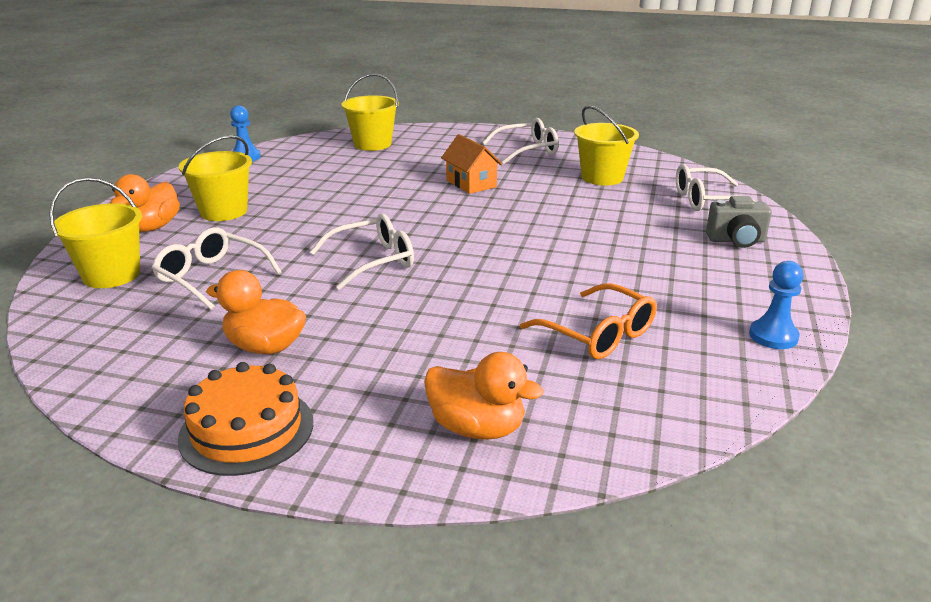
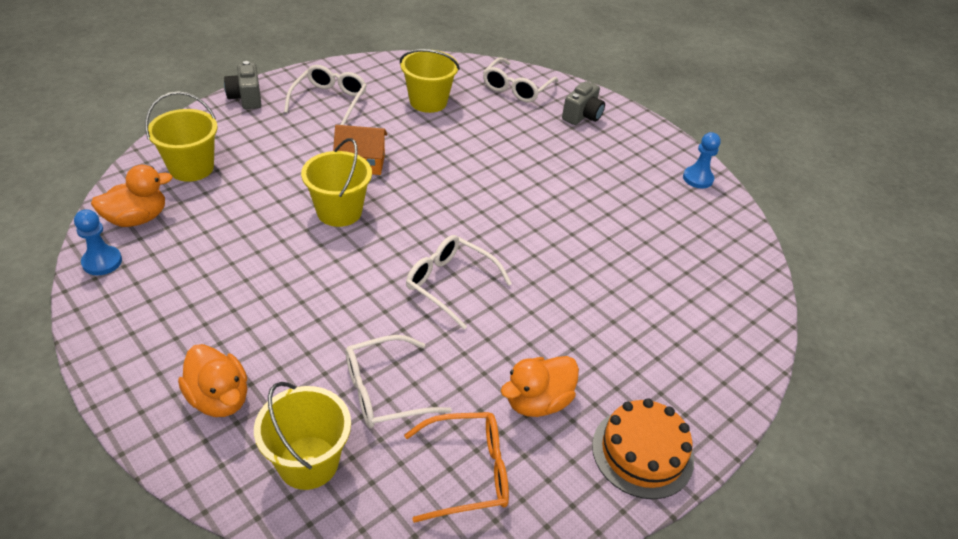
camera: 60 degrees left, 15 degrees up
yellow bucket [179,135,252,221] -> yellow bucket moved to [301,138,372,227]
white glasses [310,213,414,290] -> white glasses turned 60 degrees counterclockwise [406,235,512,329]
orange duck [424,352,544,440] -> orange duck moved to [91,165,173,227]
orange glasses [520,283,657,359] -> orange glasses moved to [404,412,509,523]
none -> grey camera [224,61,261,109]

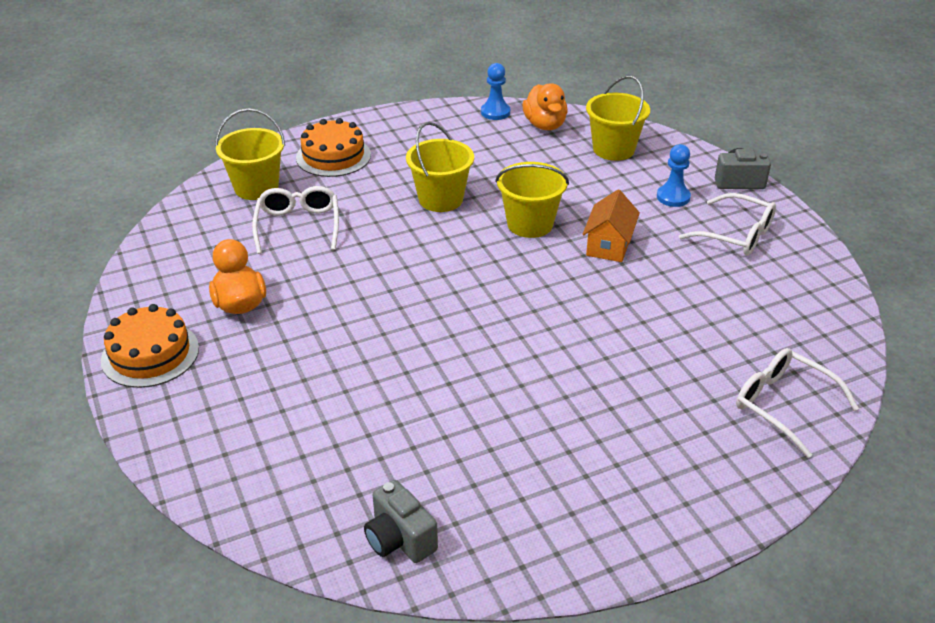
camera: 110 degrees right, 5 degrees down
orange duck [178,344,247,417] -> orange cake [296,118,371,177]
yellow bucket [400,49,460,113] -> yellow bucket moved to [406,122,474,212]
orange glasses [404,412,509,523] -> none
white glasses [406,235,512,329] -> none
grey camera [562,81,605,125] -> grey camera moved to [364,480,438,563]
blue pawn [683,132,721,188] -> blue pawn moved to [657,144,691,207]

